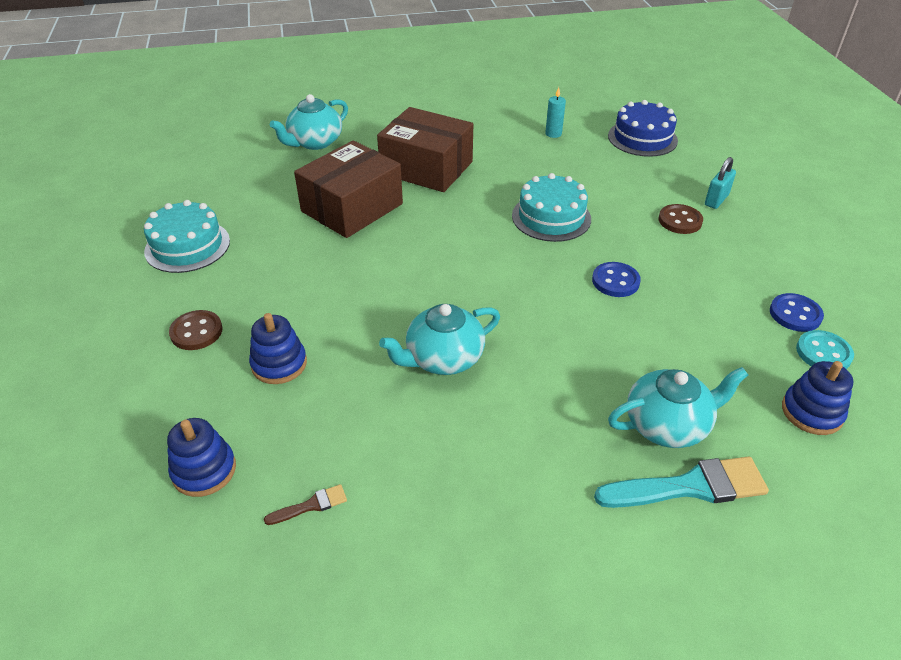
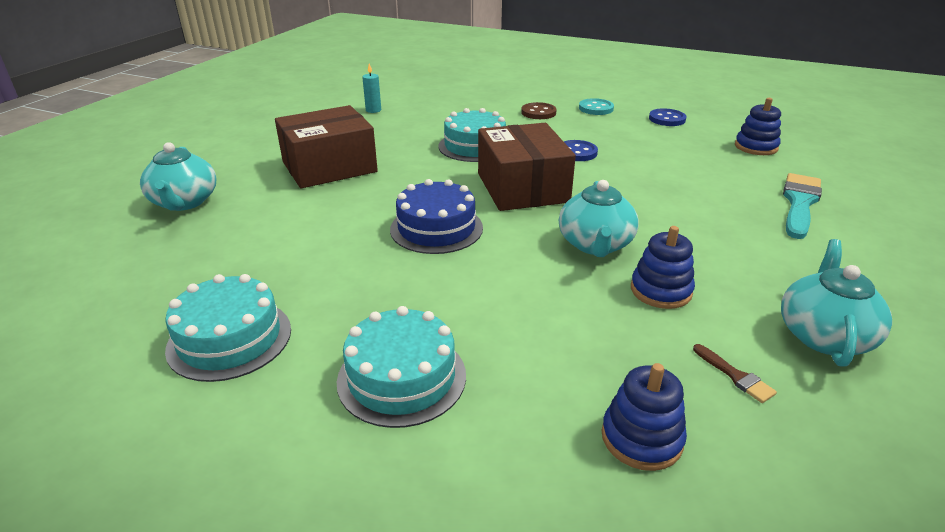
camera: 55 degrees left, 10 degrees down
brown button [169,310,223,350] -> turquoise cake [337,306,466,428]
blue stacking toy [249,313,307,384] -> blue stacking toy moved to [631,226,695,309]
brown brush [264,484,347,525] -> brown brush turned 135 degrees clockwise [693,344,777,403]
brown box [294,140,403,238] -> brown box moved to [478,123,576,211]
blue cake [608,100,678,157] -> blue cake moved to [390,179,483,254]
turquoise teapot [608,367,748,448] -> turquoise teapot moved to [781,239,892,367]
turquoise padlock [705,157,736,209] -> none
turquoise button [796,330,854,369] -> turquoise button moved to [579,98,614,115]

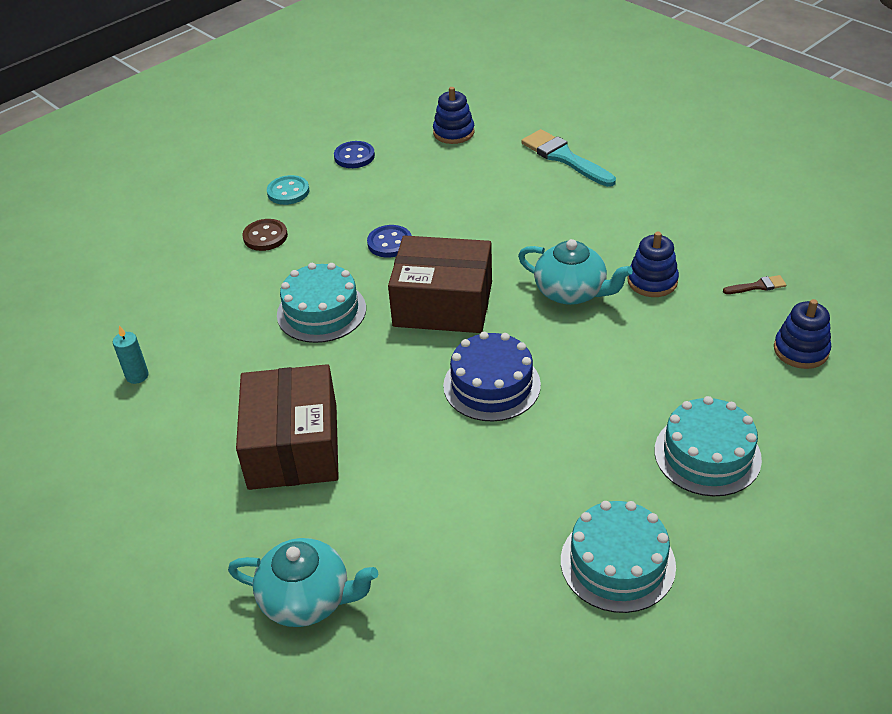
camera: 65 degrees left, 10 degrees up
turquoise teapot [781,239,892,367] -> none

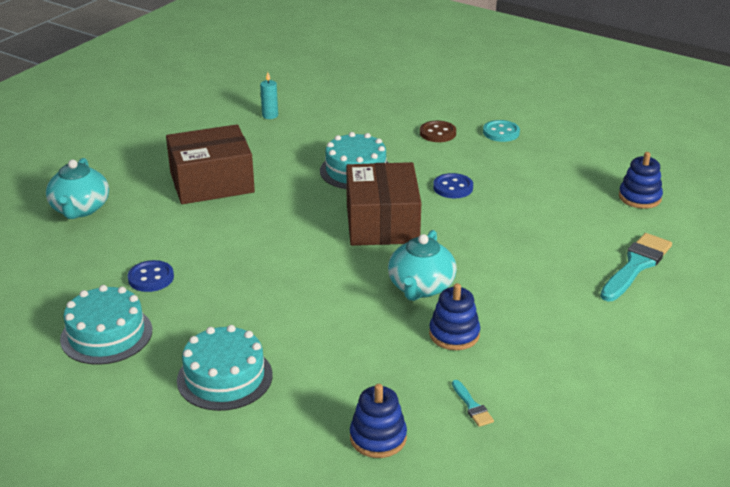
camera: 75 degrees right, 10 degrees down
blue button [334,141,375,168] -> blue button moved to [128,260,174,292]
blue cake [443,332,541,421] -> none
brown brush [723,275,786,294] -> turquoise brush [452,380,494,427]

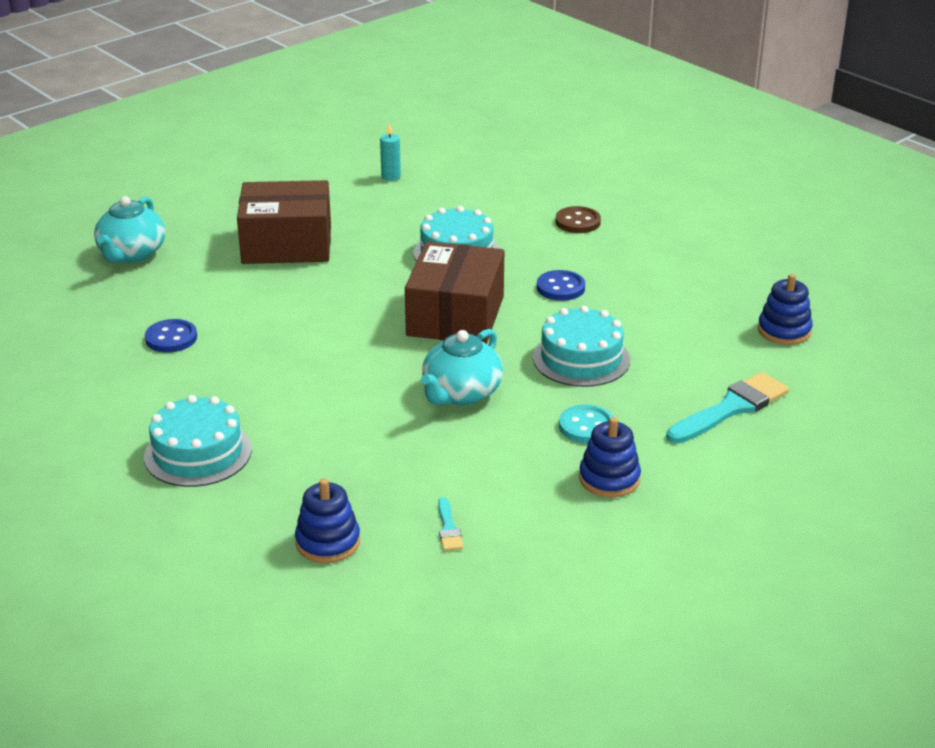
camera: 15 degrees right, 0 degrees up
turquoise cake [60,285,152,365] -> turquoise cake moved to [533,306,630,387]
blue stacking toy [429,283,480,350] -> blue stacking toy moved to [579,417,641,498]
turquoise button [483,120,520,142] -> turquoise button moved to [559,404,613,443]

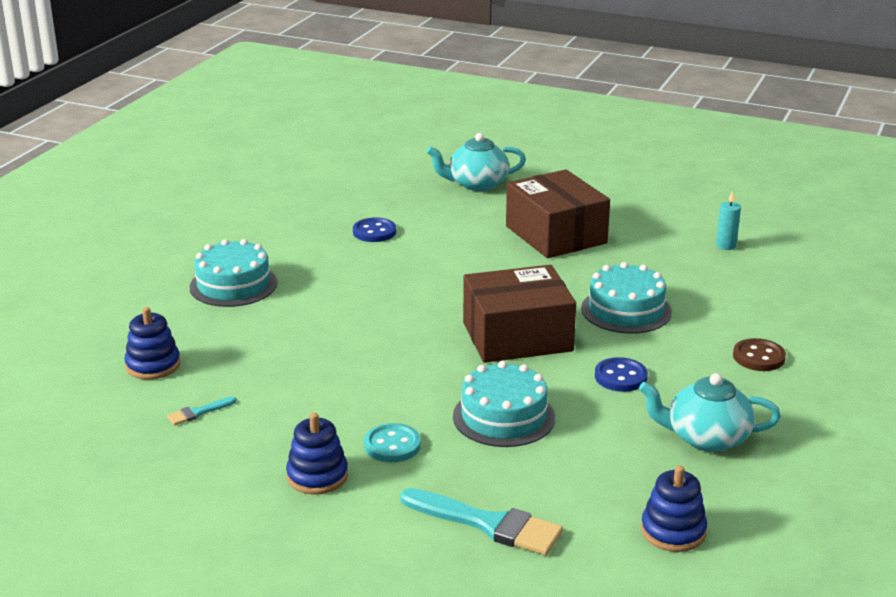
camera: 65 degrees right, 5 degrees down
turquoise teapot [421,329,503,405] -> turquoise teapot moved to [639,373,781,452]

